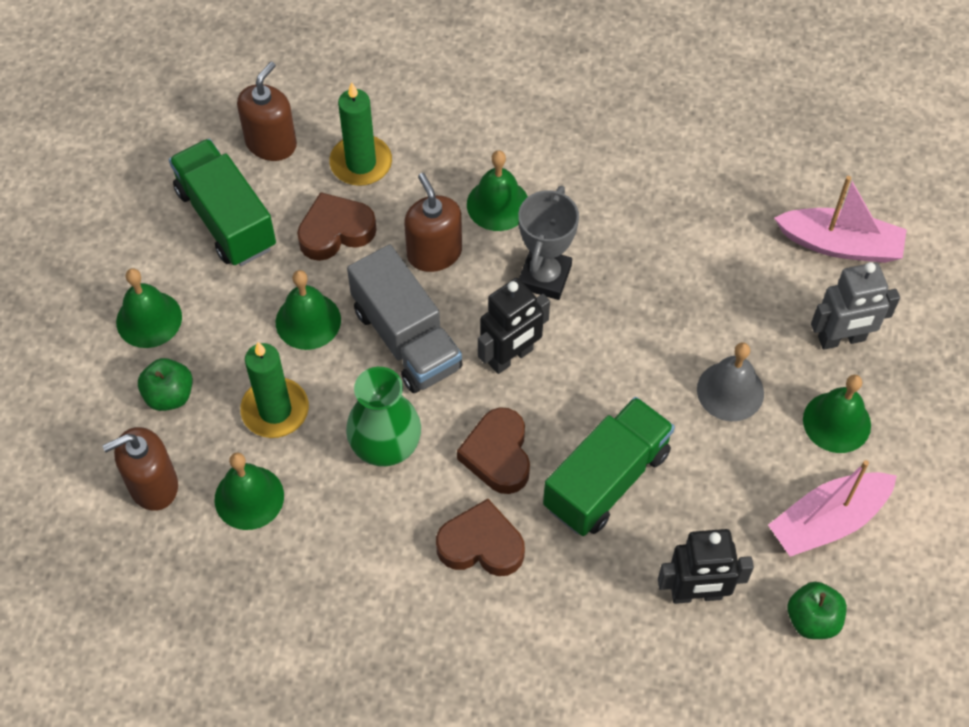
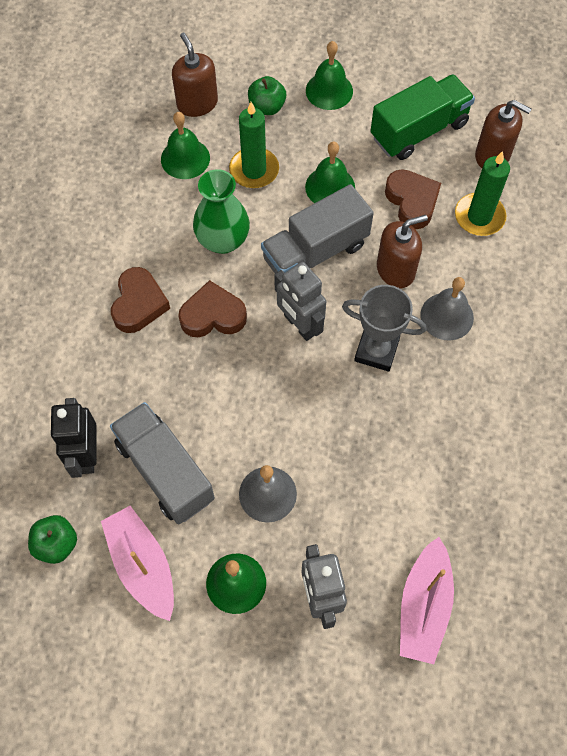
camera: 90 degrees right, 5 degrees up
green bell [467,150,528,231] -> grey bell [420,277,474,341]
black robot [478,278,550,374] -> grey robot [274,262,326,341]
green truck [543,397,675,536] -> none
none -> grey truck [110,402,215,524]

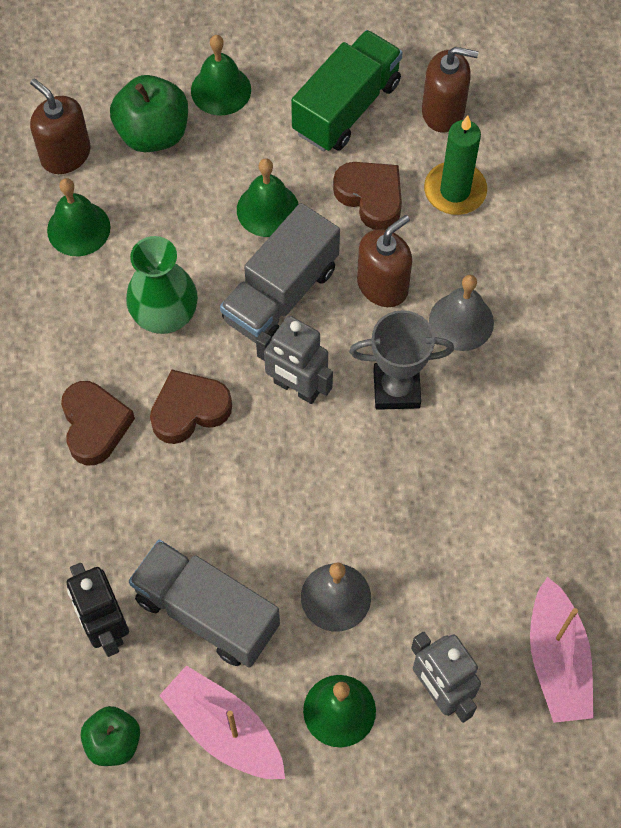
camera: 20 degrees left, 0 degrees up
green candle [229,102,279,188] -> none
green apple [248,76,286,115] -> green apple [110,75,188,152], size x1.57

